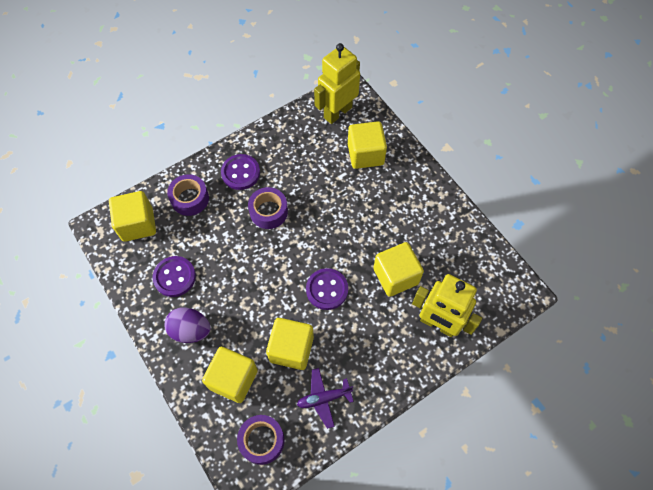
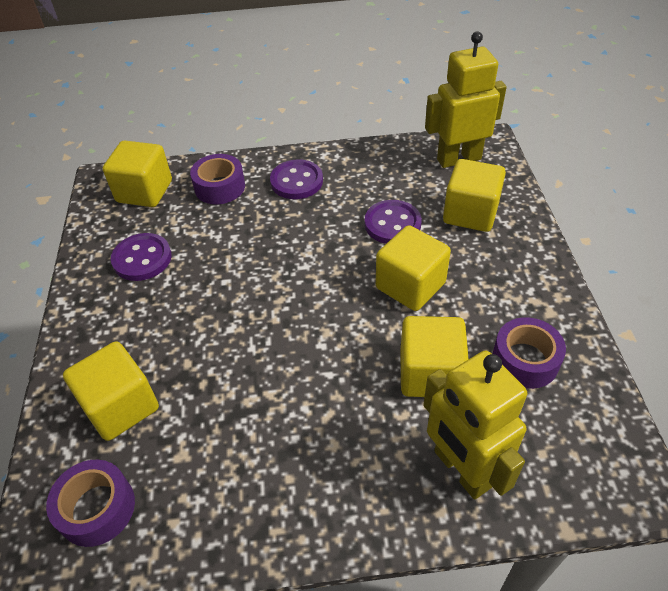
camera: 30 degrees right, 15 degrees down
purple egg [164,307,211,343] -> none
purple tape [248,187,288,229] -> purple tape moved to [493,317,566,389]
yellow cube [266,318,314,370] -> yellow cube moved to [376,225,451,311]
purple plane [297,368,354,429] -> none
purple button [306,268,348,310] -> purple button moved to [365,200,422,244]

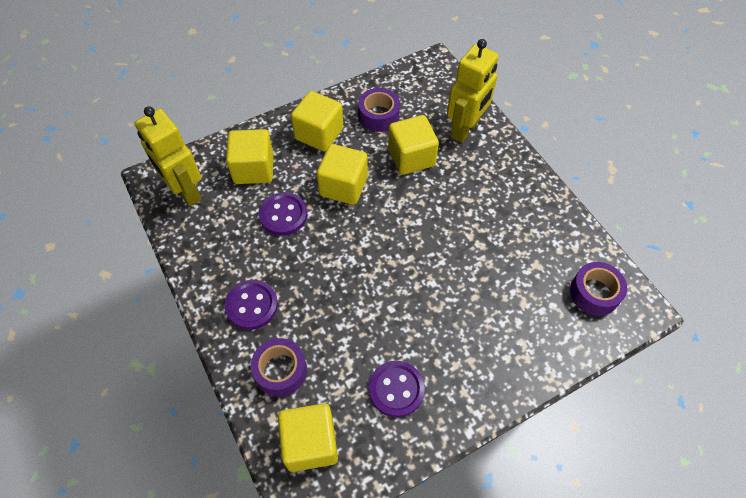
camera: 115 degrees left, 10 degrees up
yellow cube [63,341,159,441] -> yellow cube moved to [291,91,343,151]

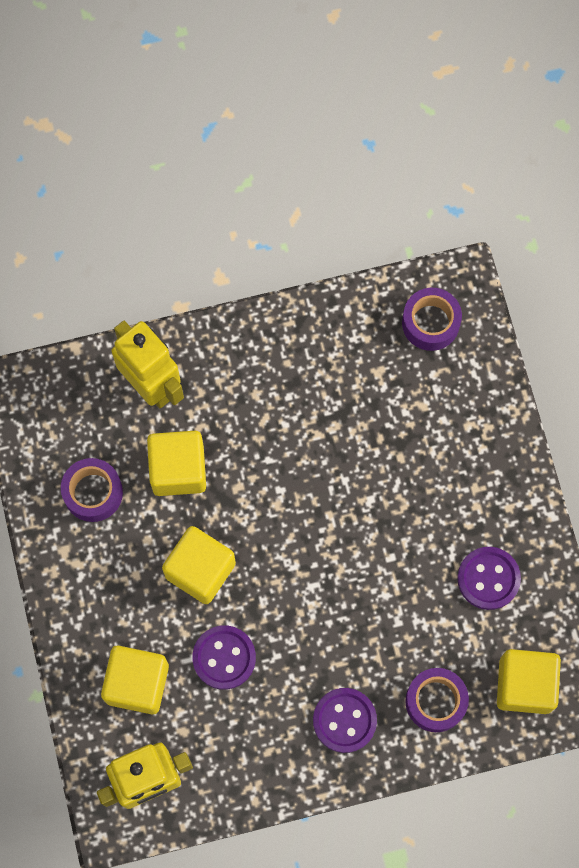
camera: 75 degrees left, 15 degrees up
yellow cube [291,91,343,151] -> none

